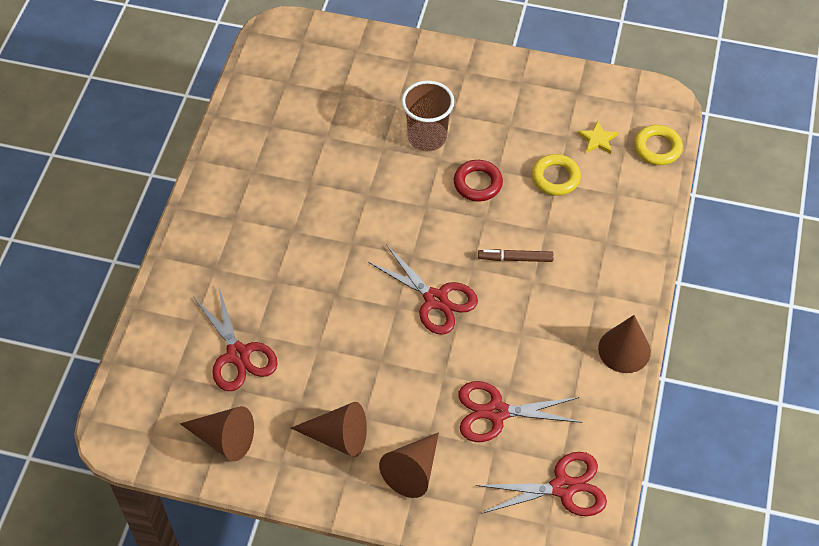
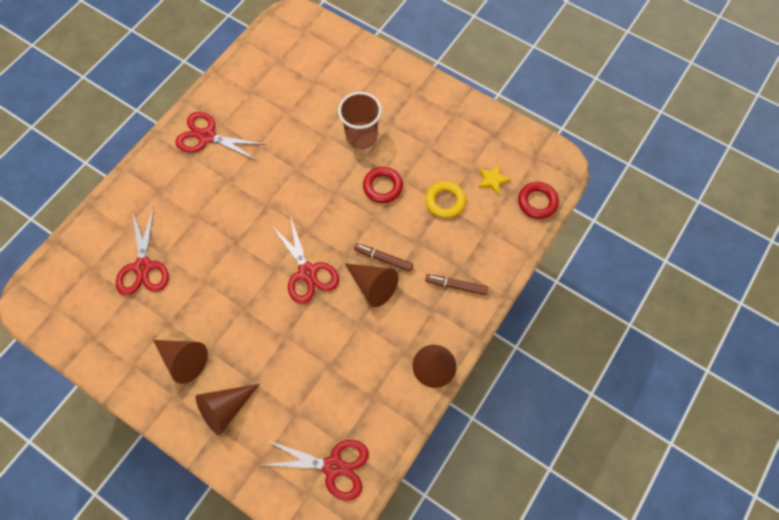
camera: 20 degrees right, 10 degrees up
brown cone [180,406,254,461] -> brown cone moved to [345,263,398,307]
red scissors [458,381,582,442] -> red scissors moved to [176,112,266,161]
yellow ring [634,125,683,165] -> red ring [518,182,559,219]
none -> brown marker [425,274,488,295]

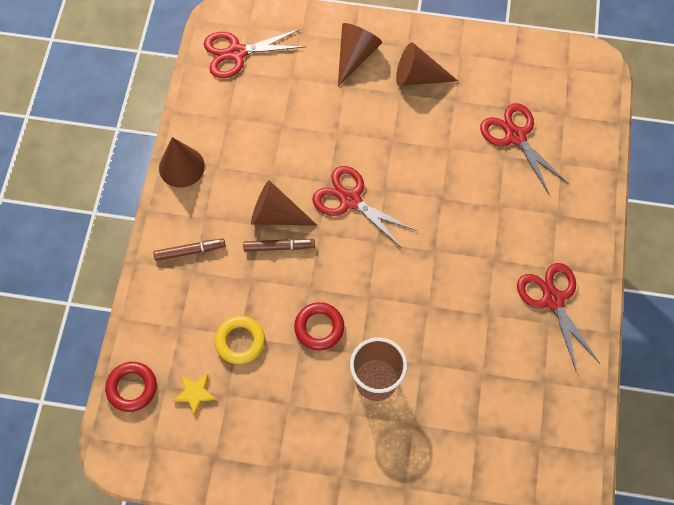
camera: 155 degrees right, 0 degrees up
red scissors [176,112,266,161] -> red scissors turned 105 degrees counterclockwise [517,263,600,370]

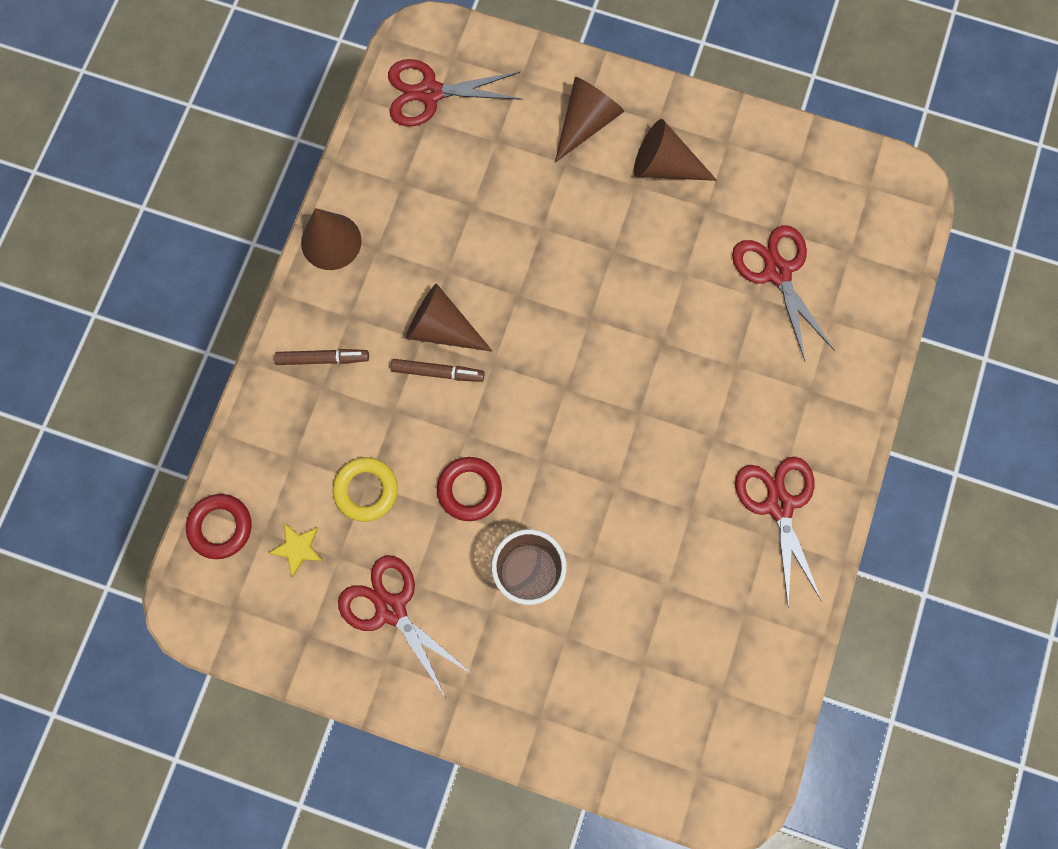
camera: 10 degrees right, 10 degrees up
red scissors [312,166,417,249] -> red scissors moved to [338,555,471,698]

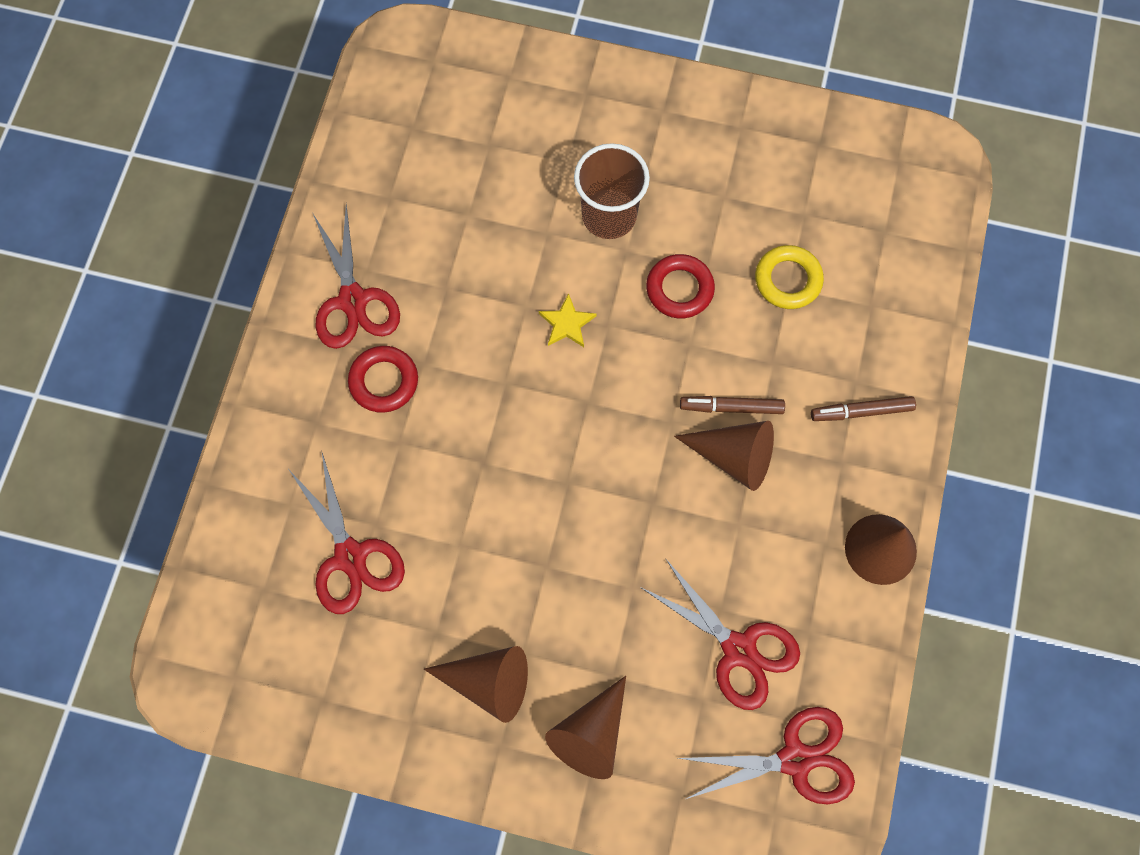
camera: 175 degrees right, 5 degrees down
red ring [186,494,251,559] -> red ring moved to [348,346,418,413]
yellow star [268,523,323,577] -> yellow star moved to [539,293,596,347]
red scissors [338,555,471,698] -> red scissors moved to [640,558,800,710]

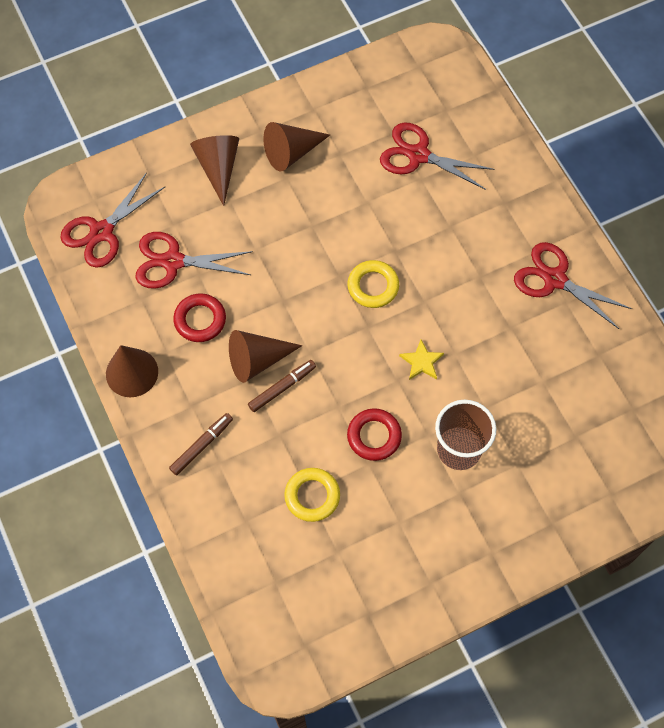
camera: 140 degrees right, 5 degrees down
red ring [348,346,418,413] -> red ring moved to [173,293,226,342]
none -> yellow ring [348,260,399,308]

